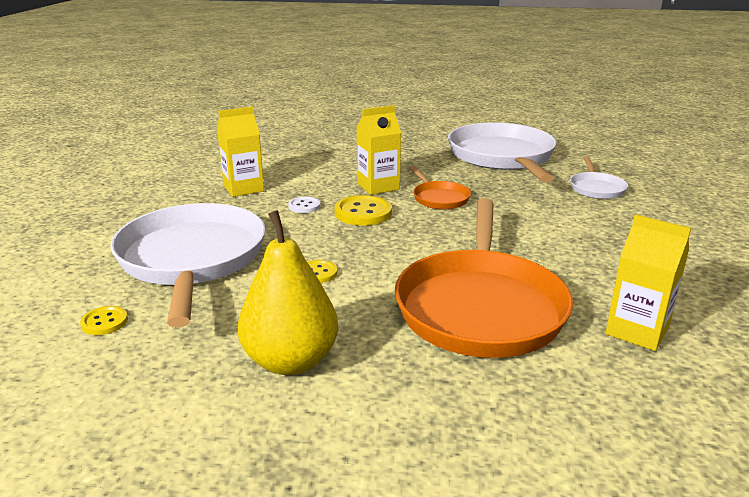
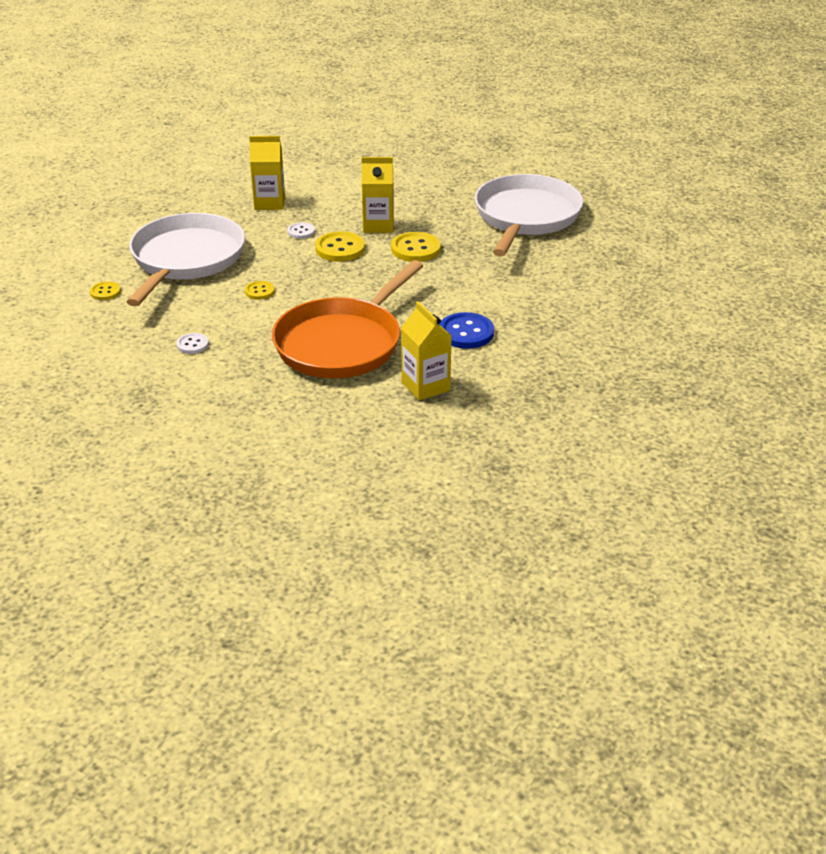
camera: 25 degrees right, 10 degrees up
yellow pear [238,210,338,375] -> white button [176,333,209,354]
orange pan [409,166,471,210] -> yellow button [391,232,441,262]
white pan [570,156,628,199] -> none
none -> blue button [440,312,494,349]

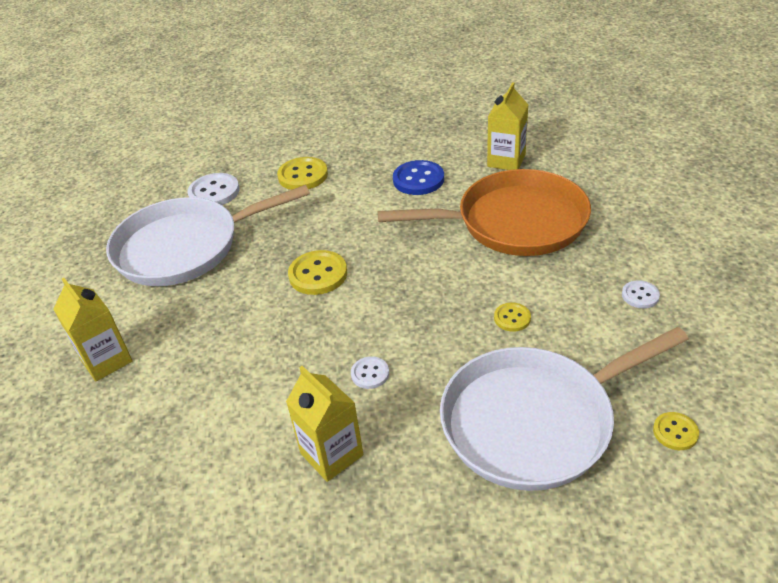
camera: 125 degrees left, 5 degrees up
yellow button [315,231,365,262] -> yellow button moved to [277,157,328,190]
yellow carton [362,157,394,233] -> yellow carton moved to [53,278,133,382]
none -> white button [187,173,239,205]

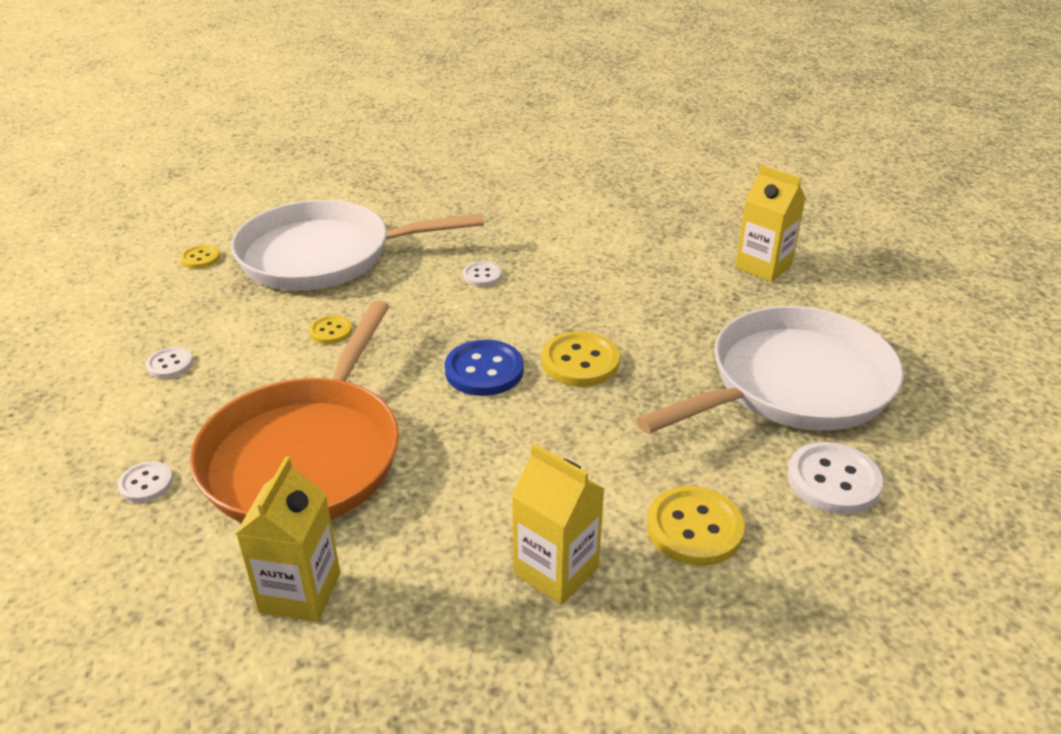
camera: 165 degrees right, 5 degrees down
yellow carton [286,366,363,482] -> yellow carton moved to [511,443,605,605]
orange pan [378,169,591,256] -> orange pan turned 60 degrees counterclockwise [189,301,399,523]
blue button [393,160,444,195] -> blue button moved to [445,340,524,396]
white pan [440,327,689,491] -> white pan turned 150 degrees counterclockwise [231,200,484,290]
none -> white button [118,461,173,502]

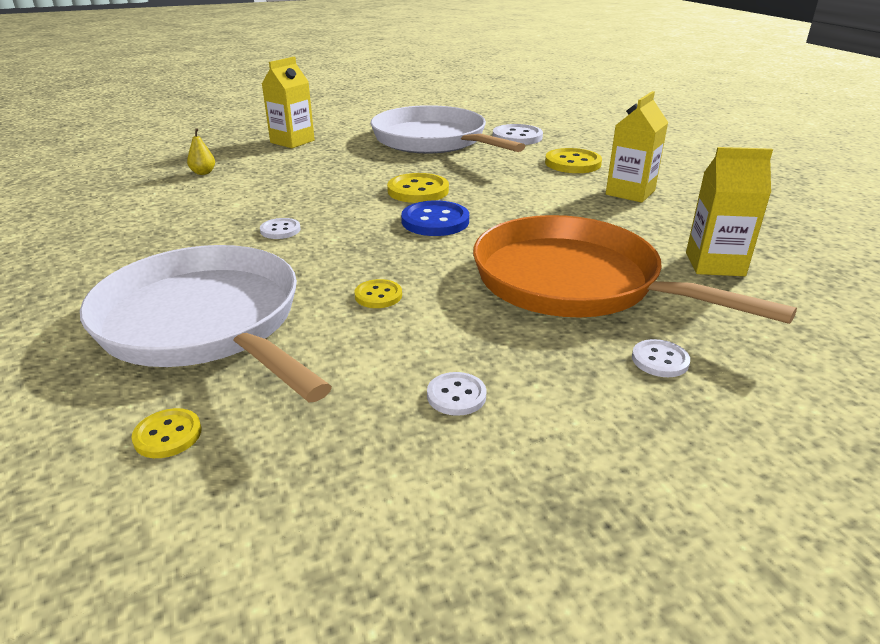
camera: 95 degrees left, 5 degrees down
orange pan [189,301,399,523] -> orange pan turned 150 degrees counterclockwise [473,215,797,324]
white pan [231,200,484,290] -> white pan turned 150 degrees clockwise [80,245,332,402]
none -> yellow pear [187,128,215,175]

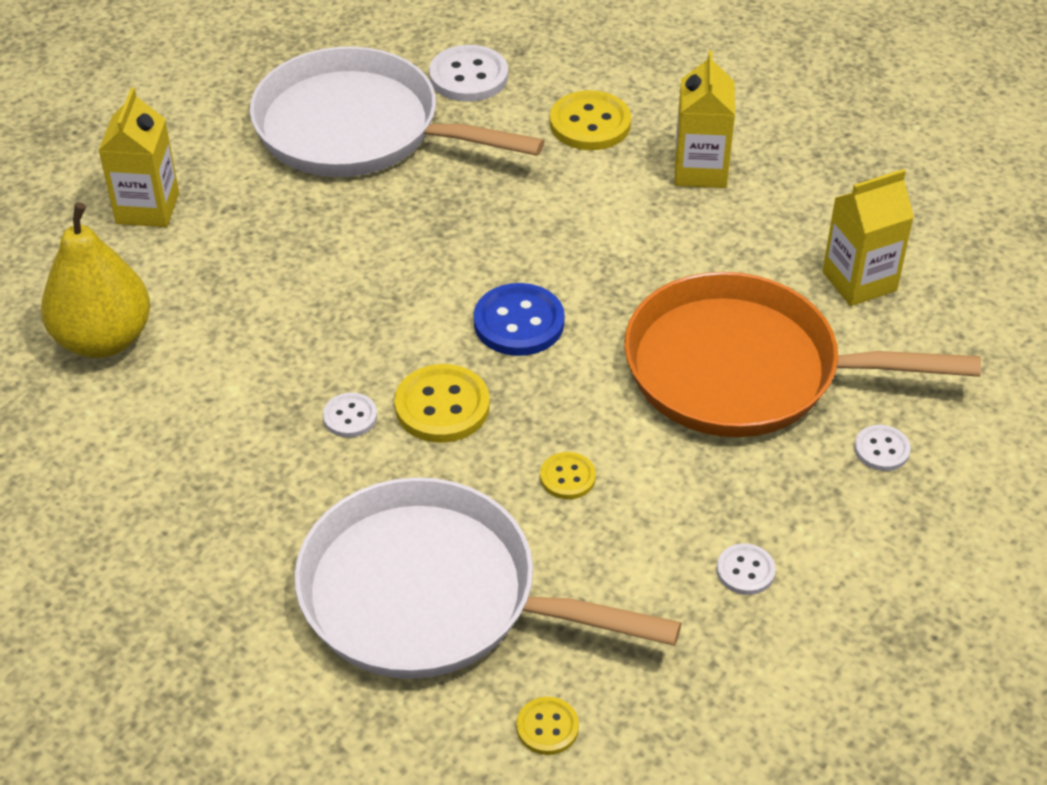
camera: 30 degrees left, 15 degrees up
yellow pear [187,128,215,175] -> yellow pear [41,202,150,358], size x2.49
yellow button [387,173,449,203] -> yellow button moved to [394,364,490,443]

